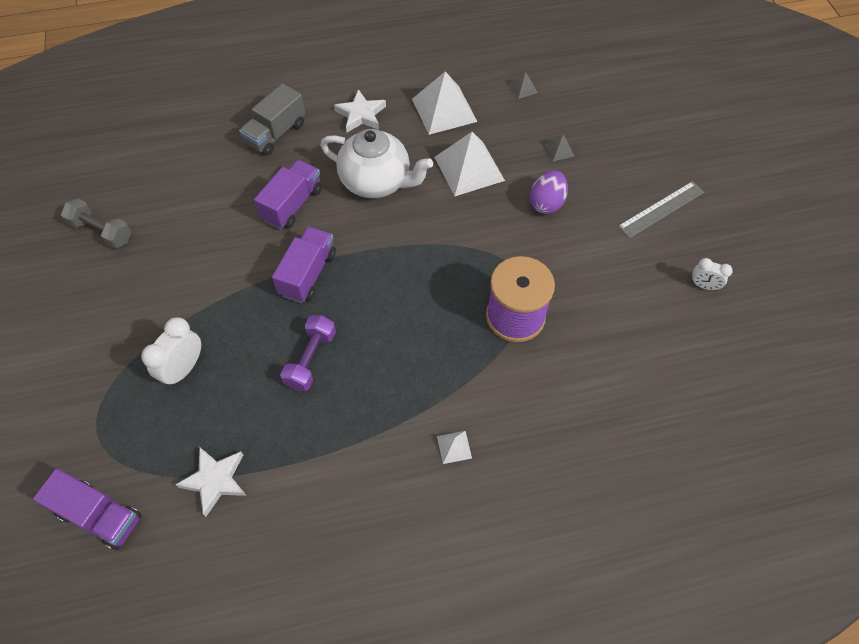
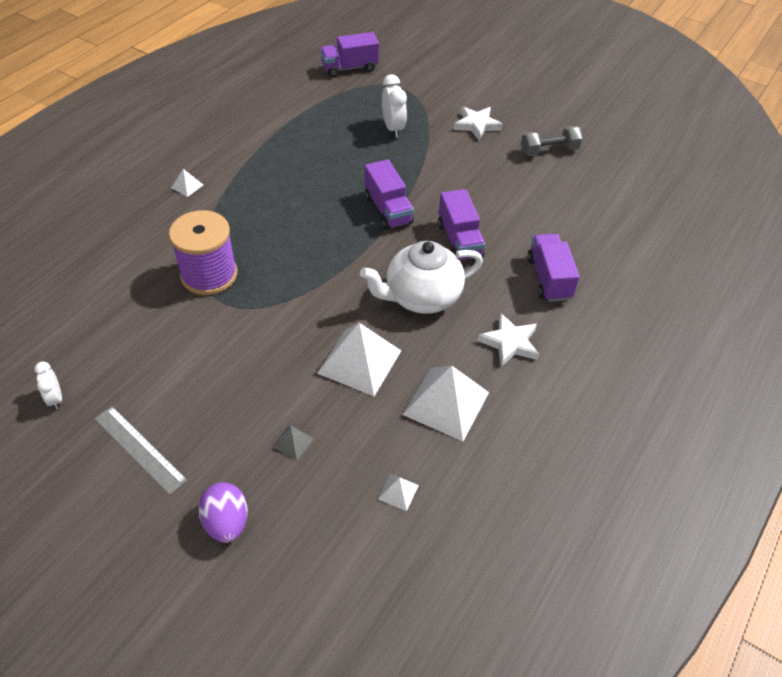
camera: 135 degrees right, 10 degrees down
white star [175,447,247,517] -> white star moved to [454,107,503,140]
grey truck [239,83,305,156] -> purple truck [527,234,580,302]
purple dumbbell [280,315,336,391] -> none
grey pyramid [508,72,538,99] -> white pyramid [378,474,419,511]
purple egg [530,170,568,214] -> purple egg moved to [198,482,248,543]
grey ruler [618,181,704,238] -> grey ruler turned 60 degrees counterclockwise [94,406,187,495]
white clock [691,258,733,290] -> white clock turned 90 degrees counterclockwise [34,361,62,410]

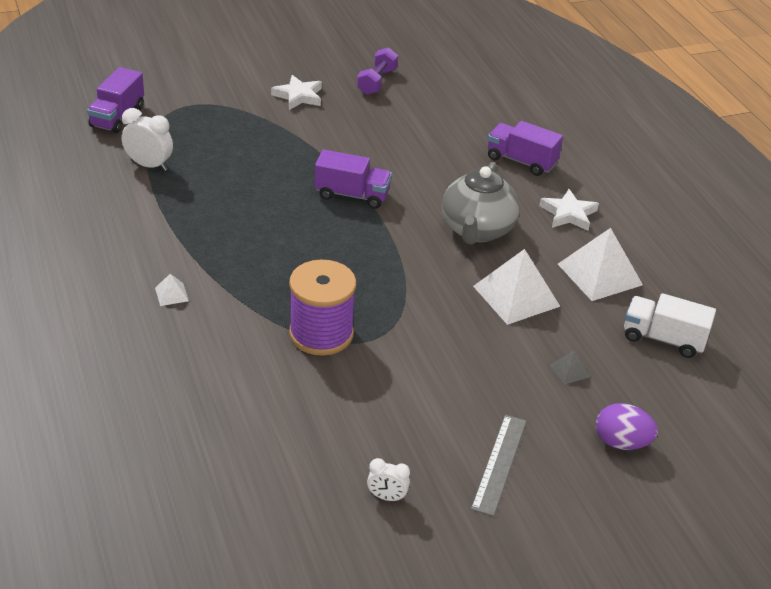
camera: 55 degrees left, 10 degrees down
grey ruler [94,406,187,495] -> grey ruler turned 60 degrees counterclockwise [471,415,526,516]
white teapot [360,241,483,314] -> grey teapot [442,162,520,245]
white pyramid [378,474,419,511] -> white truck [624,293,716,358]
white clock [382,74,407,138] -> white clock moved to [122,108,173,171]
purple truck [438,189,485,260] -> none
grey dumbbell [521,126,583,156] -> purple dumbbell [357,47,398,95]

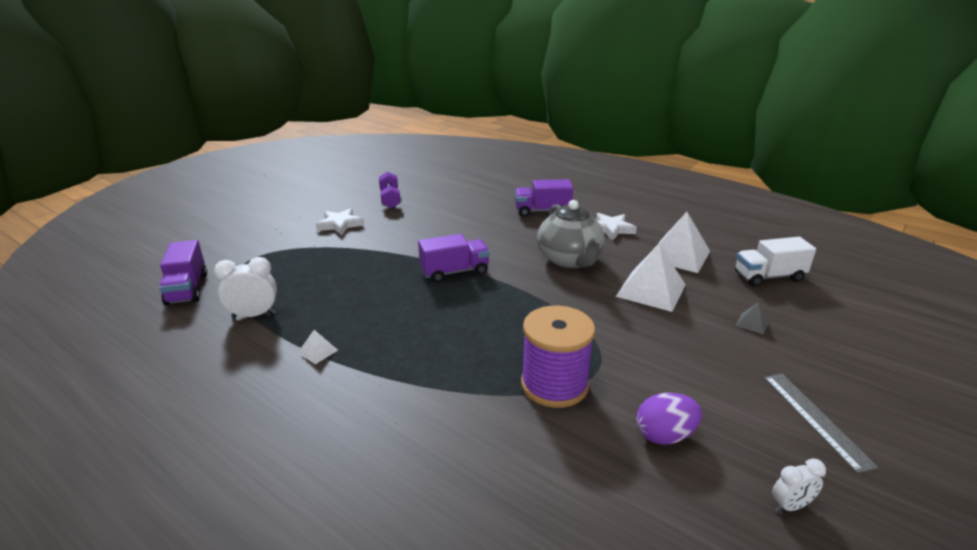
camera: 30 degrees left, 10 degrees down
white pyramid [155,274,189,306] -> white pyramid moved to [298,330,338,364]
purple egg [596,403,658,450] -> purple egg moved to [636,393,702,445]

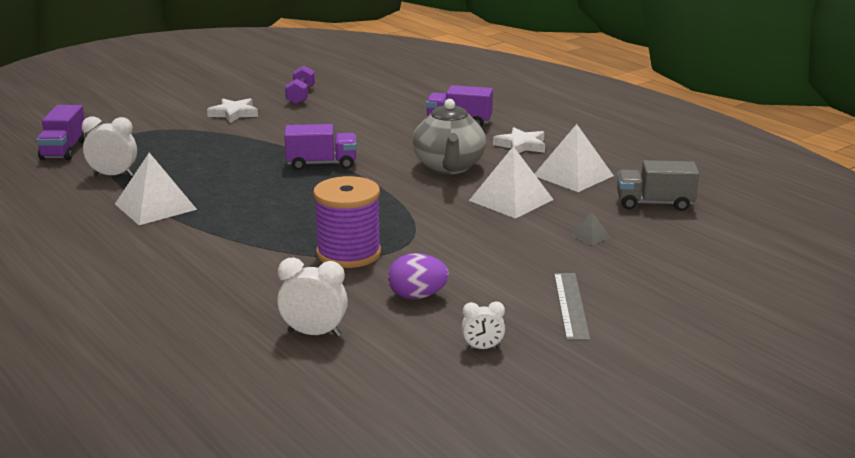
camera: 15 degrees right, 5 degrees down
white pyramid [298,330,338,364] -> white pyramid [115,153,197,225], size x2.27
white truck [735,237,816,287] -> grey truck [617,160,699,211]
none -> white clock [277,258,348,337]

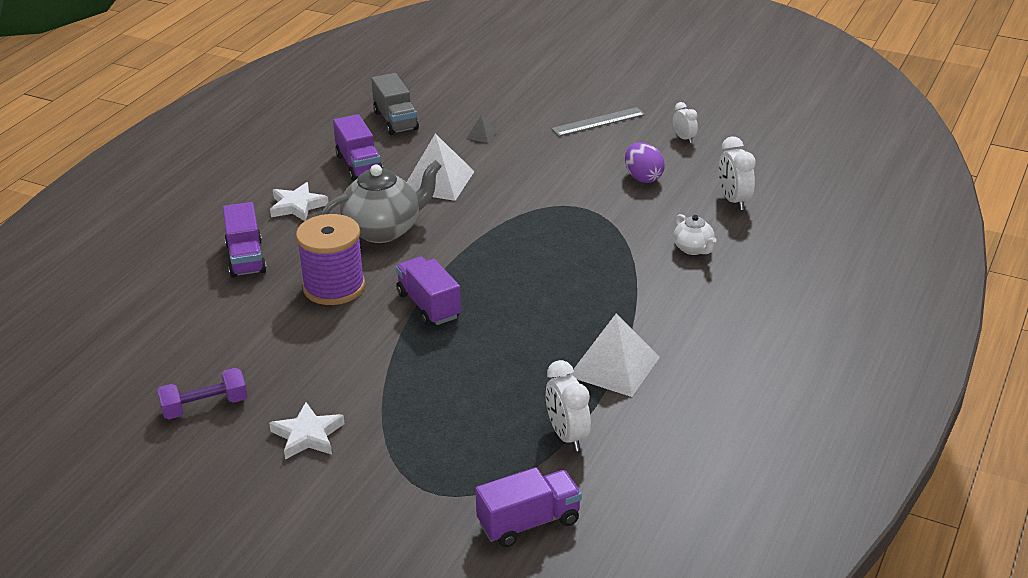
camera: 115 degrees left, 10 degrees up
purple spool [313,176,381,268] -> purple spool moved to [296,214,365,305]
white pyramid [535,124,614,192] -> purple truck [333,114,383,181]
none -> white teapot [673,214,717,255]

